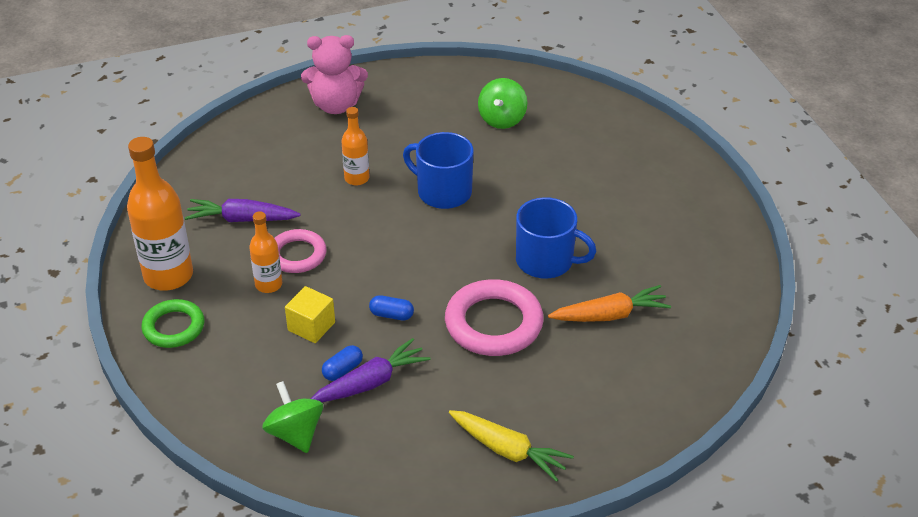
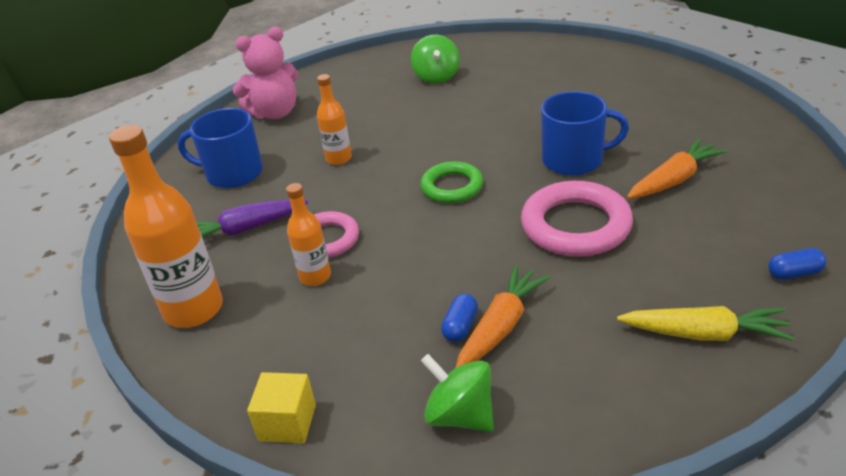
camera: 20 degrees left, 5 degrees down
green ring [142,299,204,348] -> green ring moved to [420,161,483,203]
yellow cube [285,286,335,343] -> yellow cube moved to [247,372,316,443]
purple carrot [311,338,430,402] -> orange carrot [455,264,551,368]
blue capsule [369,295,414,320] -> blue capsule moved to [768,248,827,280]
blue mug [403,132,473,209] -> blue mug moved to [177,108,263,188]

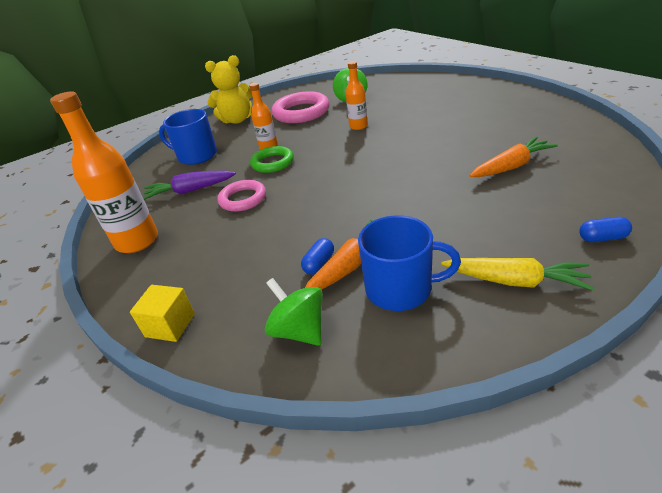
camera: 10 degrees right, 0 degrees up
pink teddy bear [233,27,298,119] -> yellow teddy bear [205,55,252,124]
orange bottle [286,183,331,286] -> orange bottle moved to [346,61,368,130]
green ring [420,161,483,203] -> green ring moved to [250,146,294,173]
pink ring [521,181,633,257] -> pink ring moved to [272,91,330,123]
blue mug [541,91,629,176] -> blue mug moved to [358,215,461,311]

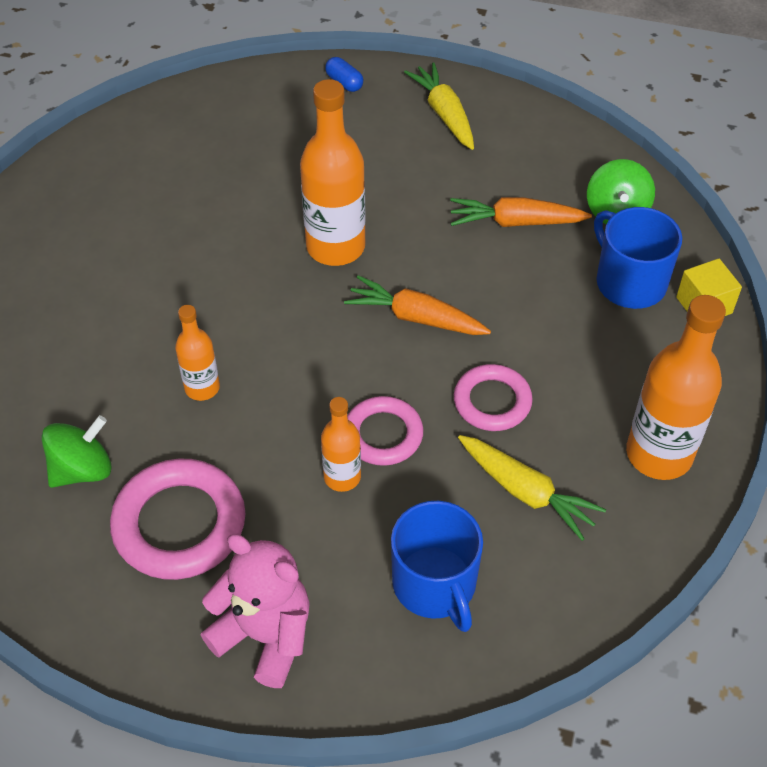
camera: 135 degrees left, 15 degrees up
purple carrot [143,171,236,200] -> yellow carrot [458,435,606,541]
yellow teddy bear [205,55,252,124] -> pink teddy bear [201,534,310,688]
green ring [250,146,294,173] -> pink ring [347,396,424,466]
blue capsule [301,238,334,275] -> none
blue mug [358,215,461,311] -> blue mug moved to [594,207,682,309]
orange carrot [470,136,558,177] -> orange carrot moved to [344,275,491,335]
none -> orange bottle [300,79,366,266]

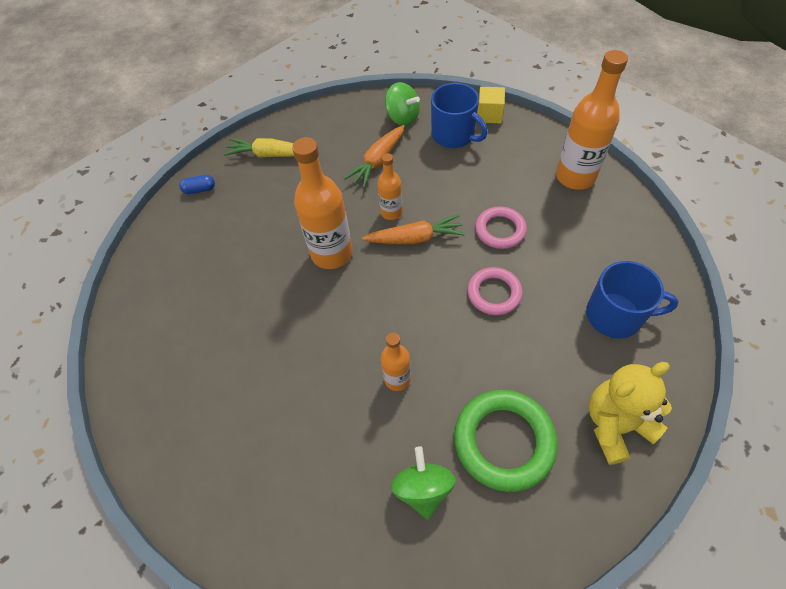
camera: 55 degrees left, 5 degrees up
pink ring [110,459,245,580] -> green ring [454,390,557,492]
pink teddy bear [201,534,310,688] -> yellow teddy bear [589,362,672,465]
orange bottle [321,397,361,492] -> orange bottle moved to [377,153,403,220]
orange carrot [344,275,491,335] -> orange carrot turned 150 degrees counterclockwise [362,214,465,244]
yellow carrot [458,435,606,541] -> none
blue mug [594,207,682,309] -> blue mug turned 135 degrees counterclockwise [431,83,487,148]

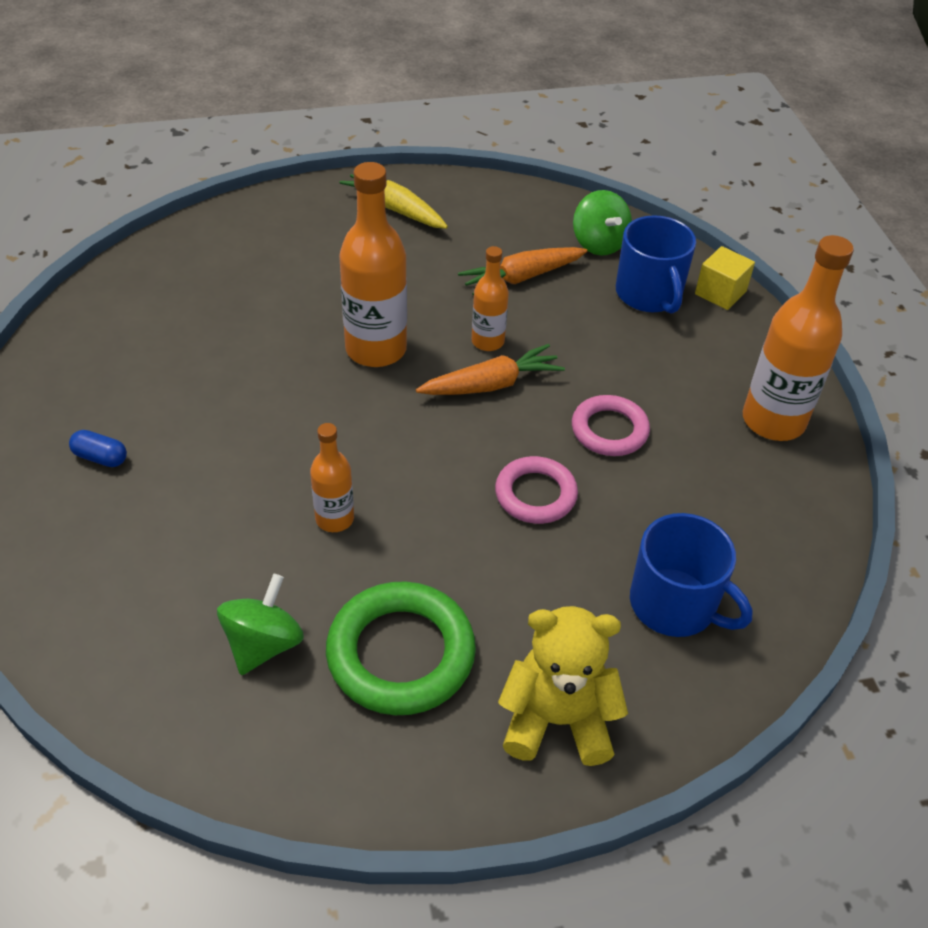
camera: 25 degrees right, 10 degrees down
blue capsule [179,175,215,194] -> blue capsule moved to [69,430,127,467]
orange carrot [362,214,465,244] -> orange carrot turned 45 degrees counterclockwise [416,344,565,395]

